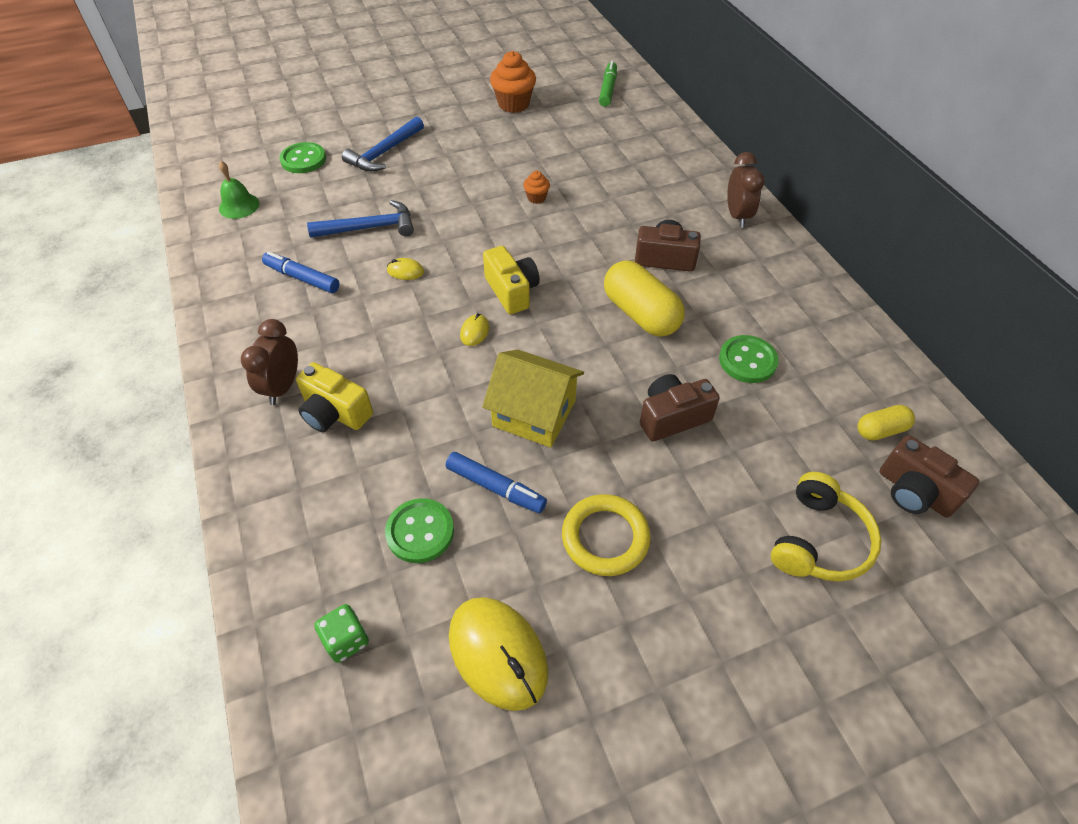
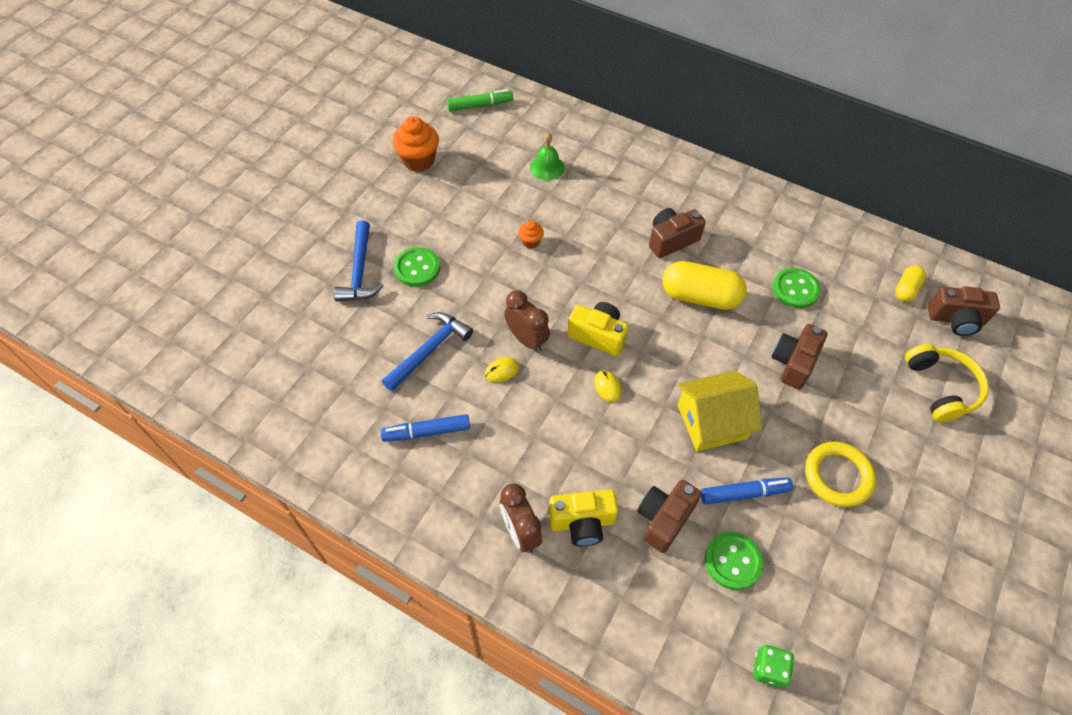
camera: 40 degrees left, 5 degrees up
green bell [219,161,259,219] -> green bell moved to [530,133,565,180]
green button [280,142,326,173] -> green button moved to [394,247,440,287]
yellow mouse [449,597,548,711] -> none
green marker [599,61,617,107] -> green marker turned 105 degrees clockwise [447,89,513,111]
brown clock [727,152,765,227] -> brown clock moved to [504,290,550,352]
none -> brown camera [638,480,702,553]

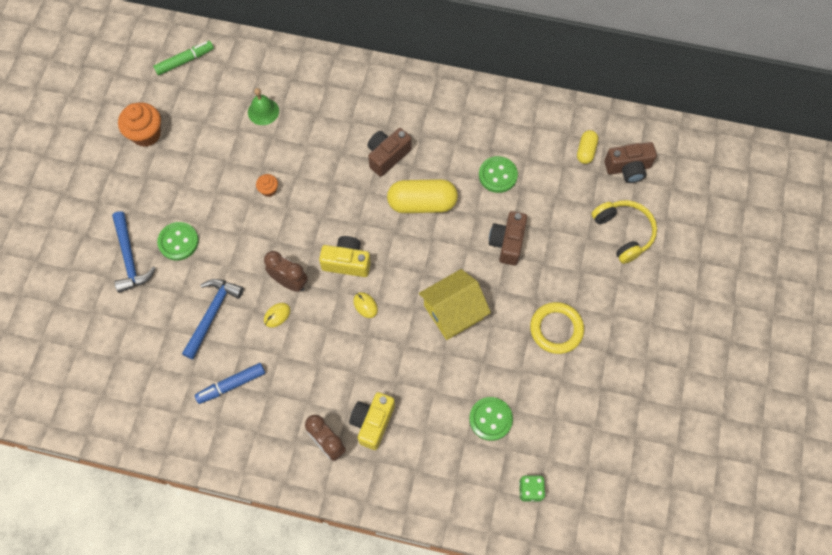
camera: 15 degrees left, 10 degrees up
yellow camera [548,489,619,546] -> yellow camera turned 135 degrees clockwise [349,392,395,450]
brown camera [638,480,702,553] -> none
blue marker [701,477,793,505] -> none

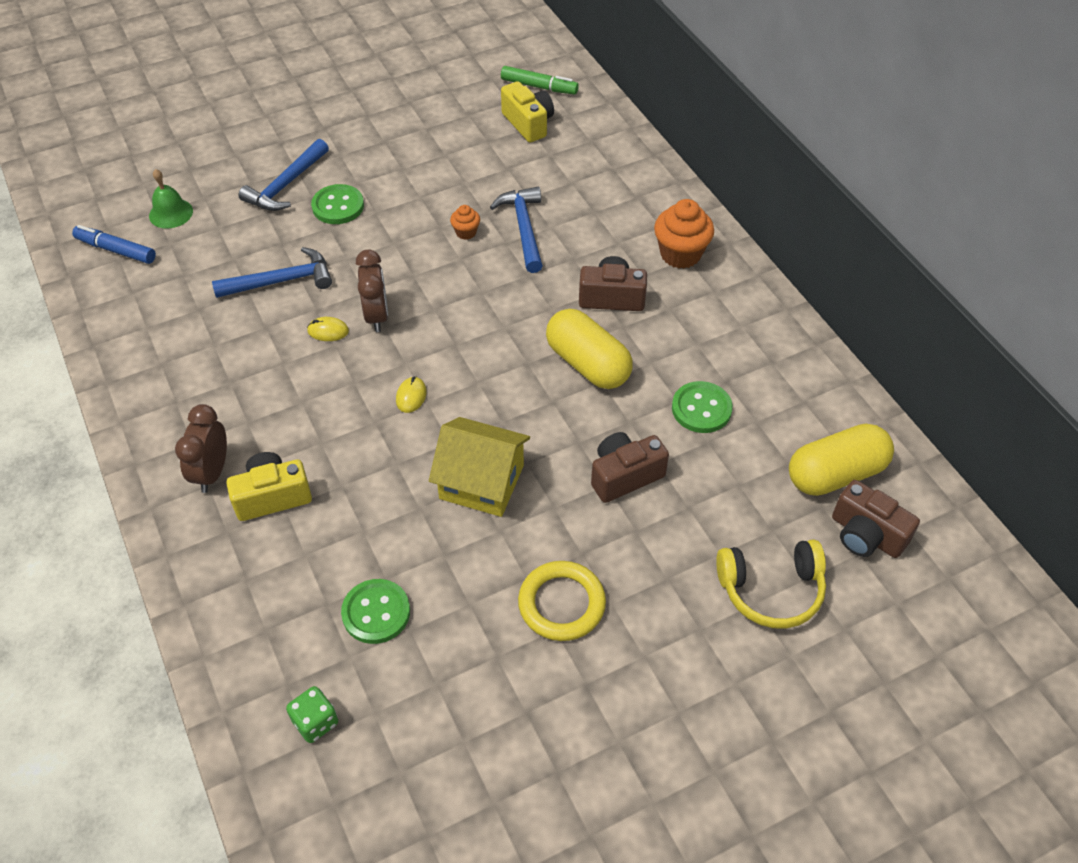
camera: 50 degrees right, 15 degrees down
orange cupcake [118,102,161,147] -> orange cupcake moved to [654,199,714,269]
blue marker [195,363,265,404] -> blue marker moved to [72,225,156,264]
green bell [248,88,279,125] -> green bell moved to [149,169,193,229]
yellow camera [319,236,371,277] -> yellow camera moved to [501,81,554,142]
yellow capsule [577,130,598,164] -> yellow capsule [789,423,894,496], size x1.86
yellow headphones [591,200,657,264] -> yellow headphones turned 60 degrees clockwise [716,539,826,629]
none -> blue hammer [490,187,543,273]

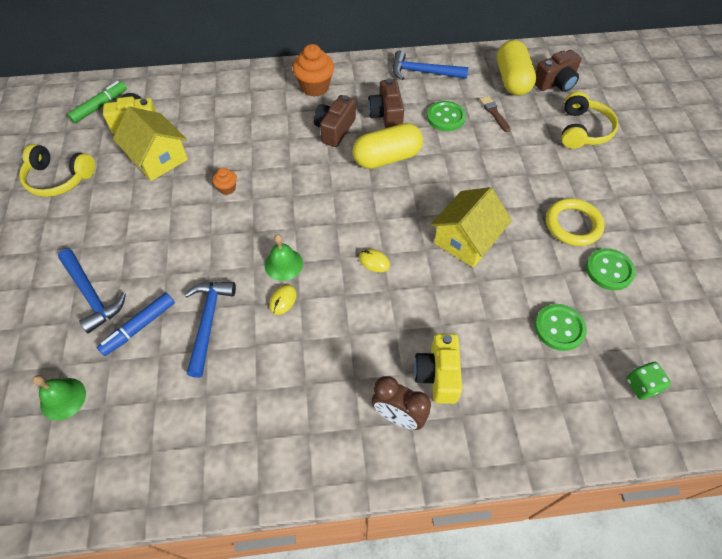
camera: 70 degrees left, 5 degrees up
blue marker [72,225,156,264] -> blue marker moved to [97,293,175,356]
green button [311,184,364,224] -> green button moved to [586,248,636,291]
brown clock [356,250,388,332] -> green bell [265,234,303,281]
blue hammer [490,187,543,273] -> blue hammer moved to [393,50,469,80]
brown camera [591,432,669,503] -> brown camera moved to [368,78,404,128]
none -> yellow headphones [19,144,95,197]
none -> yellow house [113,106,188,181]
none -> brown brush [479,96,510,132]

